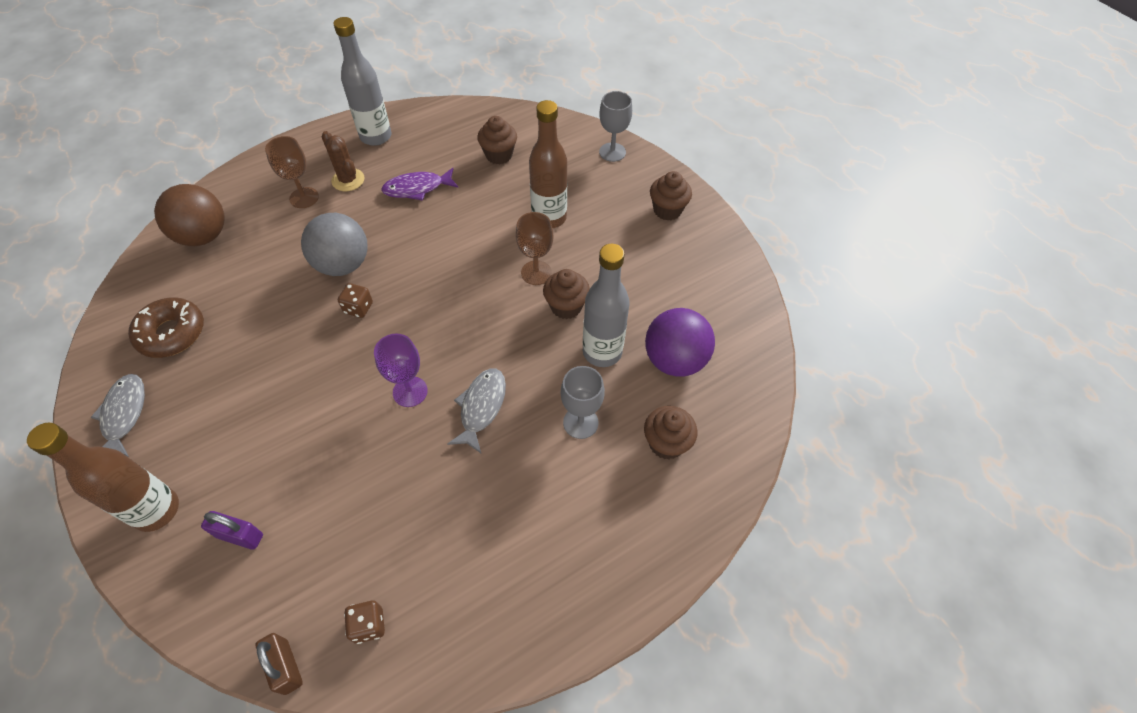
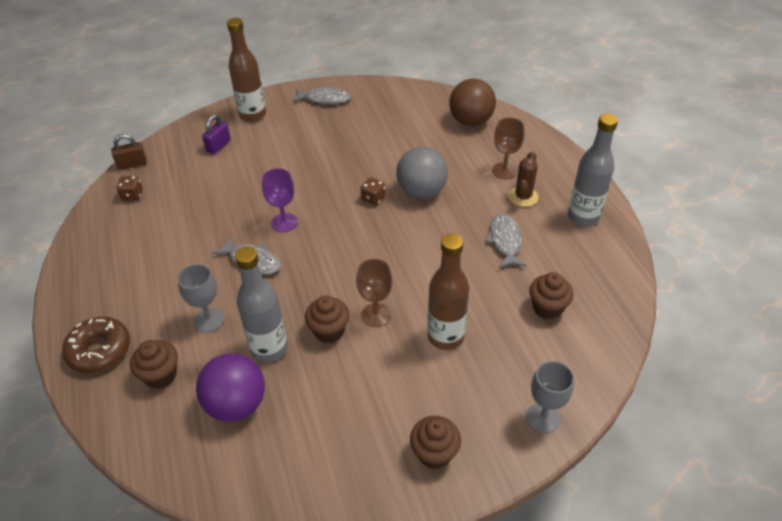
camera: 105 degrees right, 10 degrees down
brown donut [128,297,204,358] -> brown donut moved to [62,317,130,373]
brown cactus [321,131,365,191] -> brown cactus turned 45 degrees counterclockwise [508,152,539,207]
purple fish [381,168,459,201] -> grey fish [485,214,527,268]

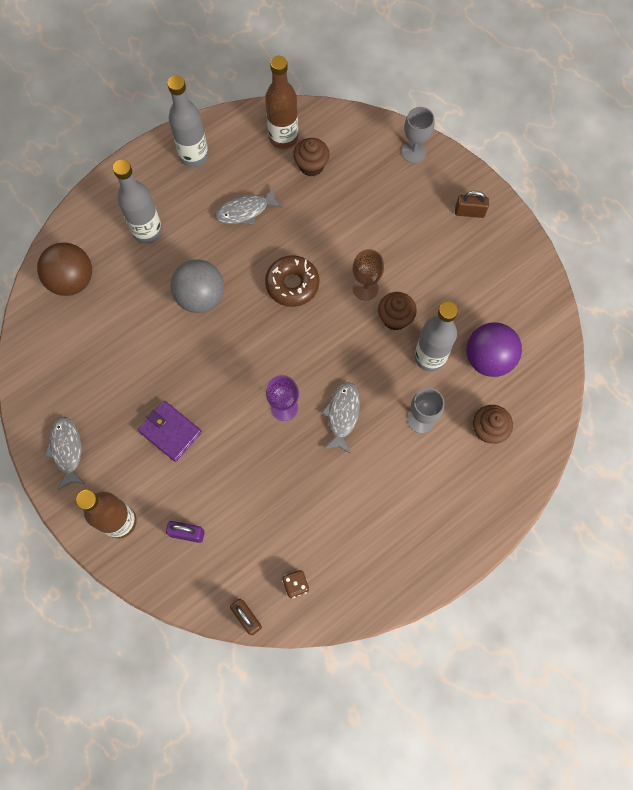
camera: 110 degrees left, 25 degrees up
brown donut [62,317,130,373] -> brown donut moved to [265,255,319,307]
brown dice [361,177,386,206] -> none
brown cupcake [410,416,461,469] -> brown padlock [455,191,489,218]
brown bottle [427,234,469,350] -> brown bottle moved to [265,56,298,149]
brown goblet [492,118,524,179] -> grey bottle [113,160,162,244]
brown cactus [508,152,539,207] -> none
none -> purple wallet [138,401,202,462]

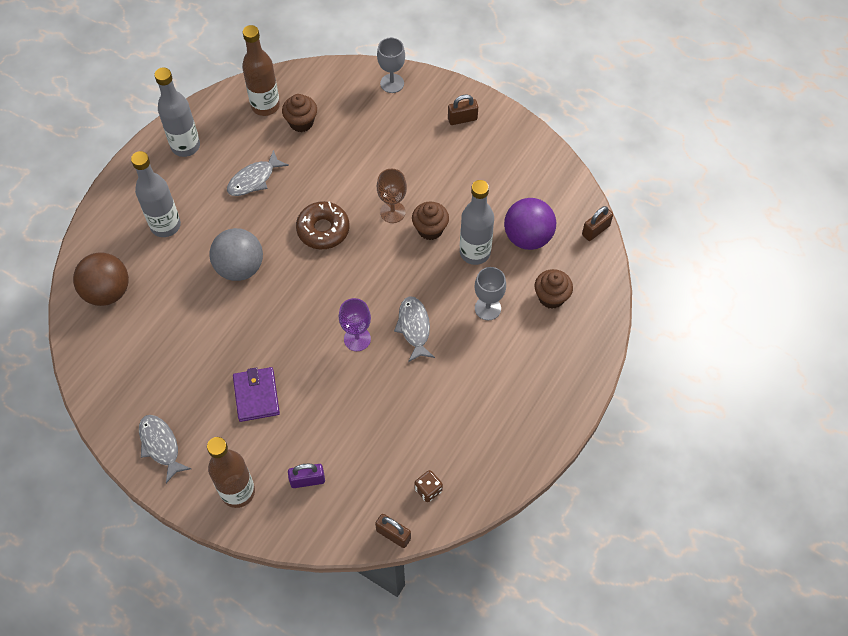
camera: 20 degrees left, 10 degrees down
purple wallet [138,401,202,462] -> purple wallet turned 60 degrees clockwise [233,367,280,422]
none -> brown padlock [582,206,613,241]

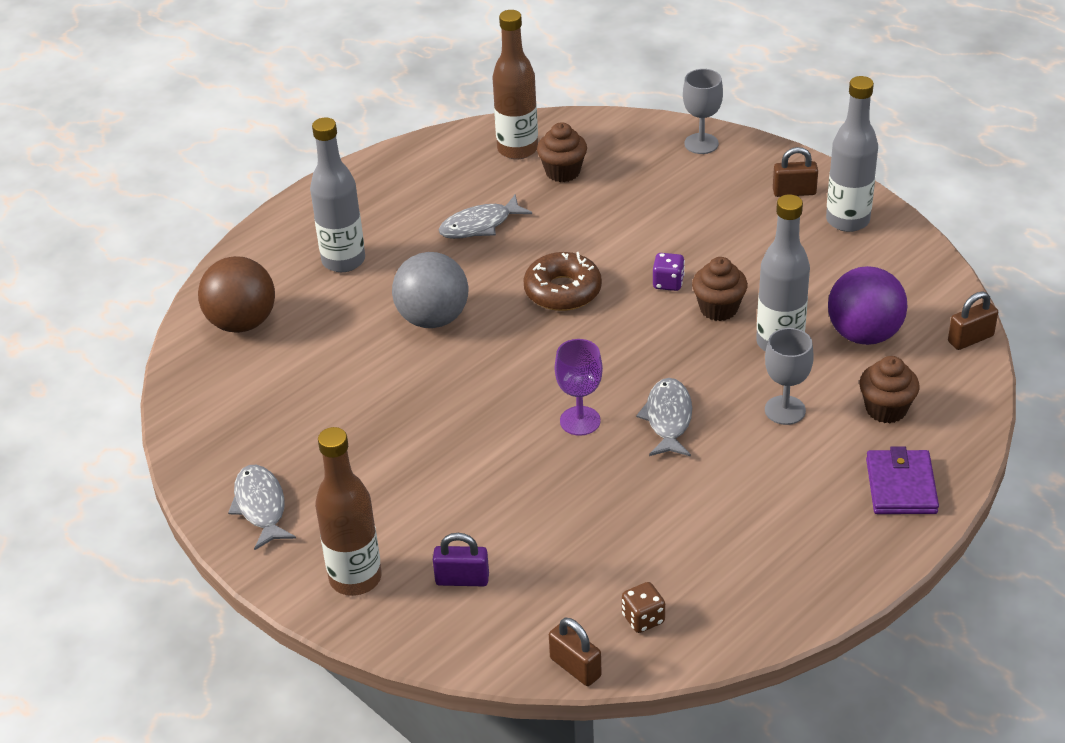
camera: 15 degrees right, 20 degrees down
grey bottle [154,67,200,157] -> grey bottle moved to [826,76,878,232]
purple wallet [233,367,280,422] -> purple wallet moved to [866,446,939,514]
brown goblet [377,169,407,223] -> purple dice [653,253,685,291]

